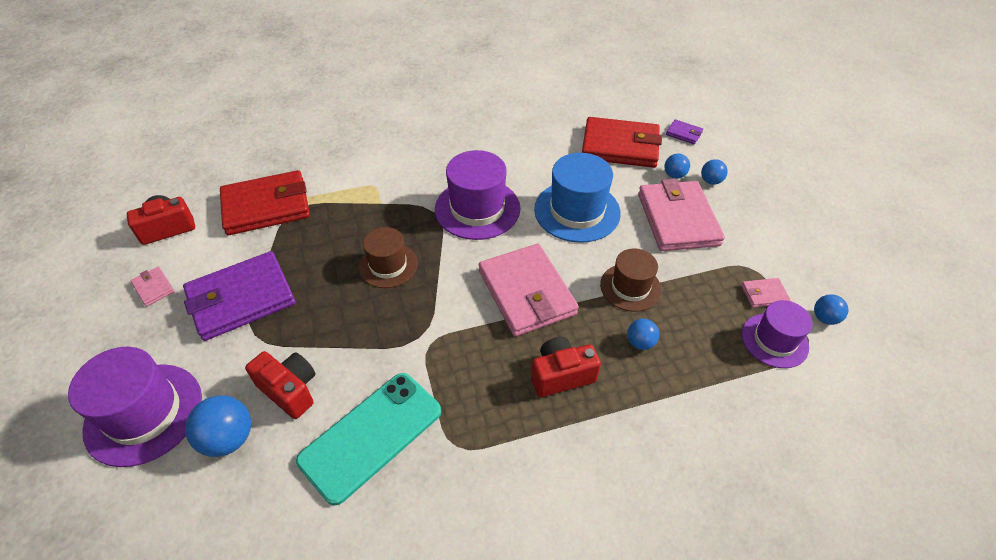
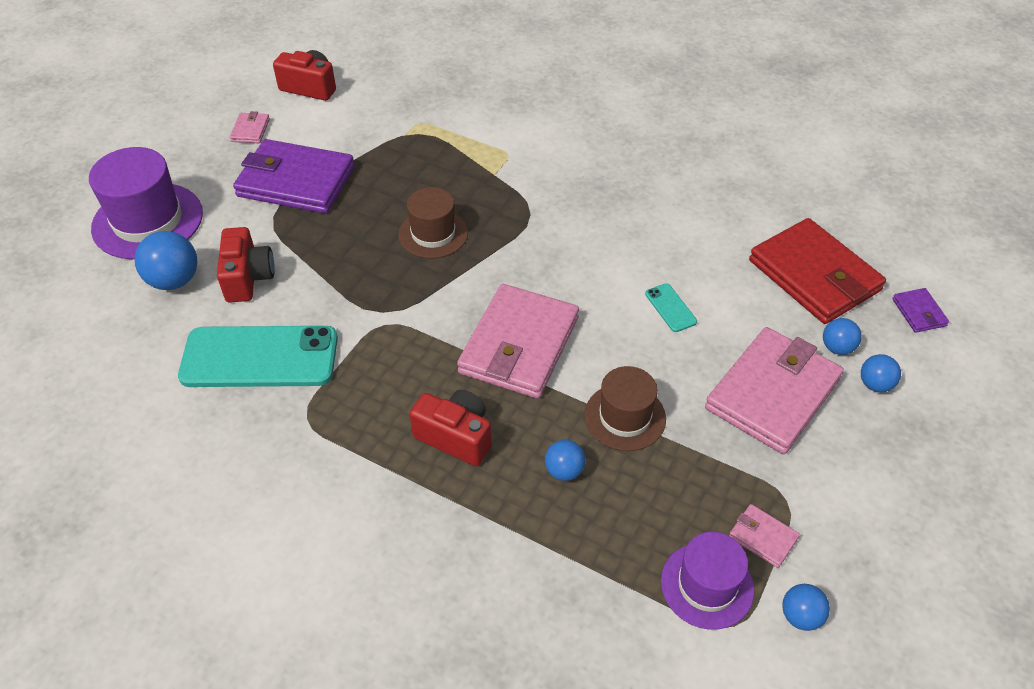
camera: 45 degrees right, 0 degrees up
red wallet [220,170,310,235] -> none
purple hat [435,150,521,240] -> none
blue hat [534,153,621,243] -> turquoise phone [645,283,697,332]

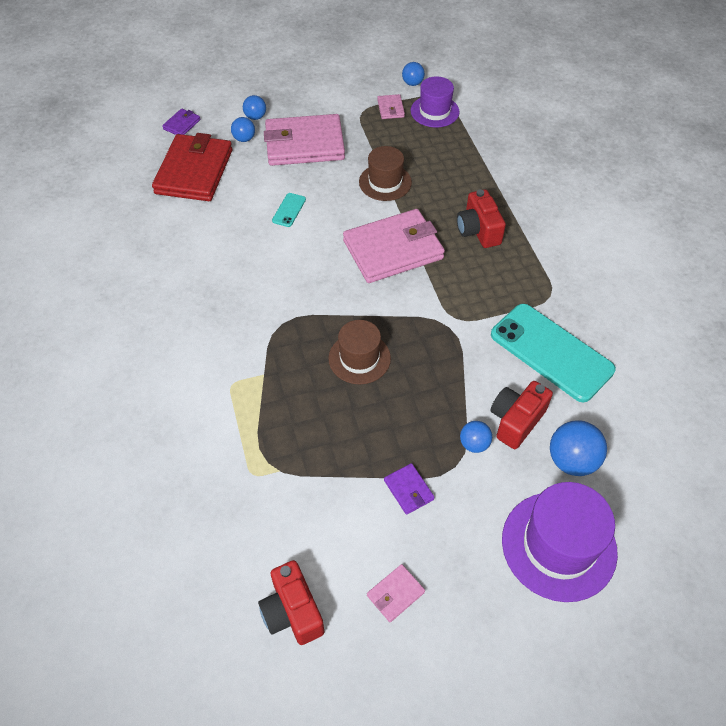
camera: 135 degrees left, 5 degrees up
purple wallet [233,139,354,213] -> purple wallet [384,463,435,515], size x0.43
blue ball [545,440,586,481] -> blue ball moved to [460,421,492,453]

